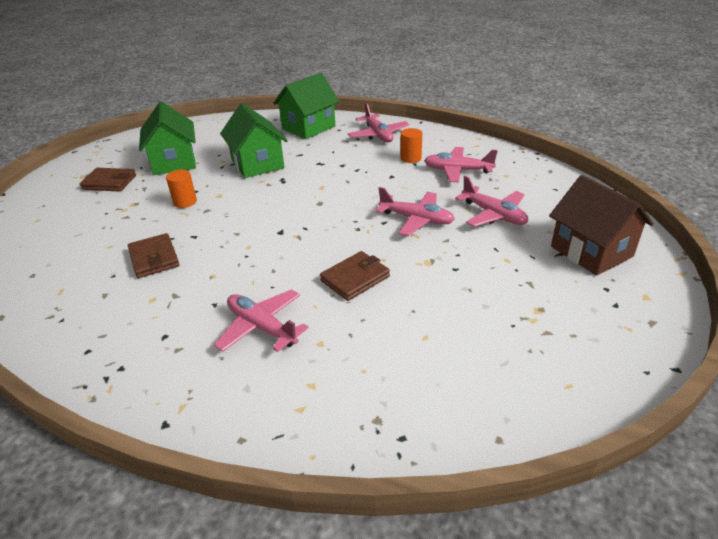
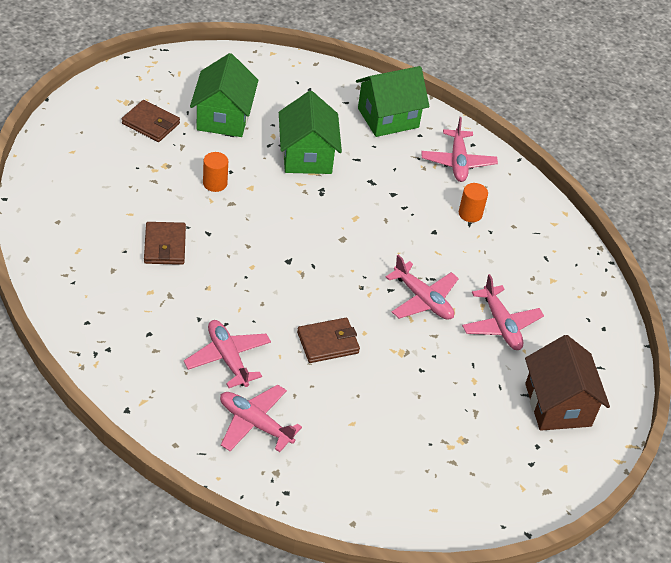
camera: 15 degrees right, 10 degrees up
pink plane [424,147,498,183] -> pink plane moved to [220,385,302,452]

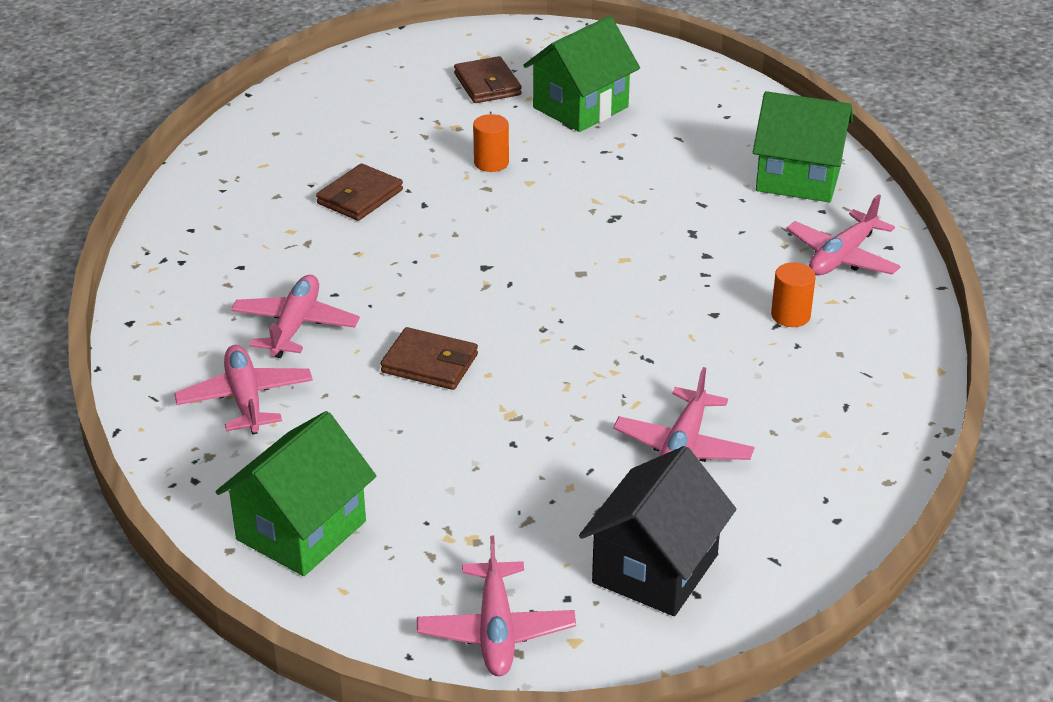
camera: 45 degrees right, 10 degrees down
green house [279,91,342,174] -> green house moved to [216,411,376,576]
pink plane [386,255,459,320] -> pink plane moved to [417,536,576,676]
brown house [525,335,610,431] -> black house [579,446,736,616]

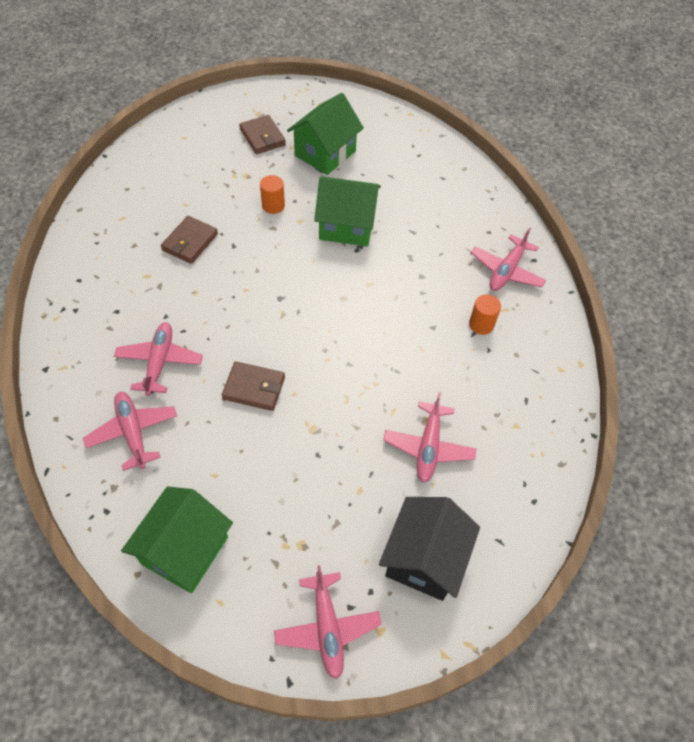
camera: 10 degrees left, 20 degrees up
green house [753,91,853,202] -> green house moved to [314,176,381,246]

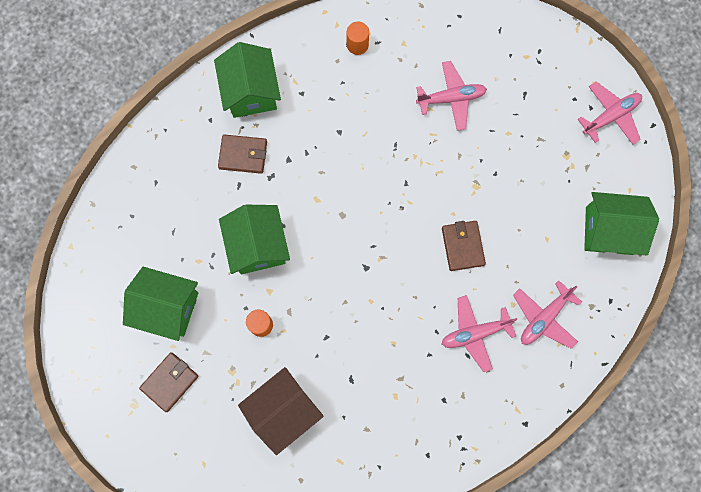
camera: 110 degrees left, 20 degrees up
brown wallet [161,216,218,264] -> brown wallet moved to [218,134,267,174]
black house [379,497,480,601] -> none
orange cylinder [469,295,501,335] -> orange cylinder moved to [347,22,369,55]
pink plane [471,227,546,291] -> green house [214,42,281,118]
none -> brown house [238,367,324,455]

